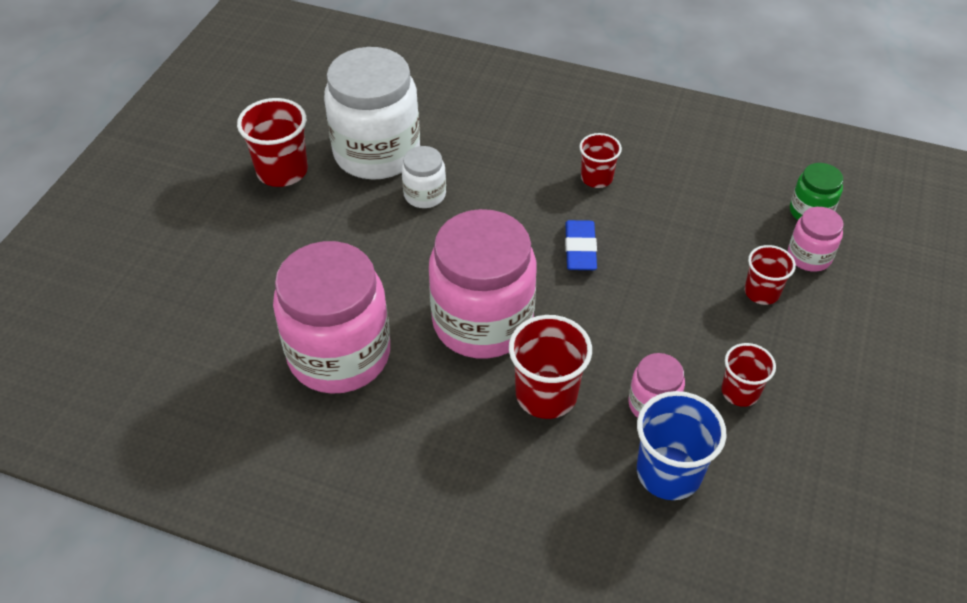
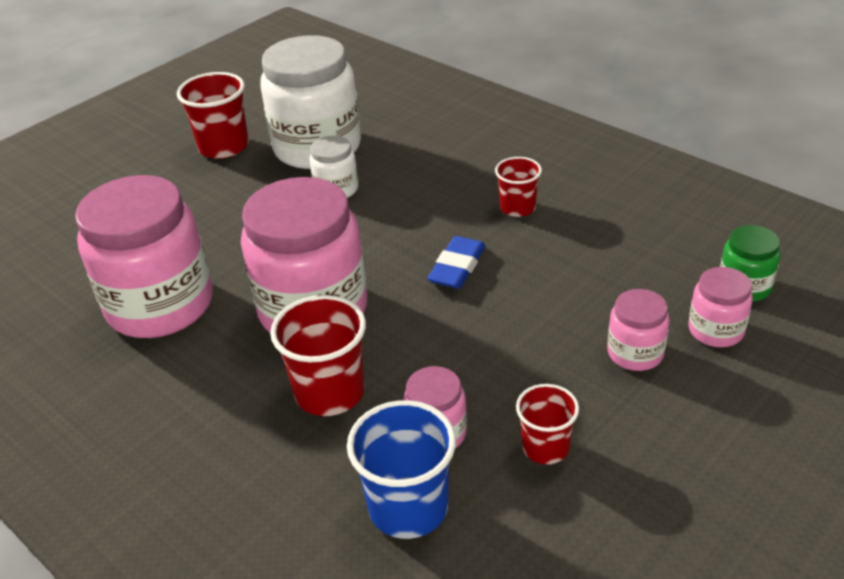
camera: 25 degrees right, 10 degrees down
red cup [745,245,796,305] -> pink jar [607,289,670,371]

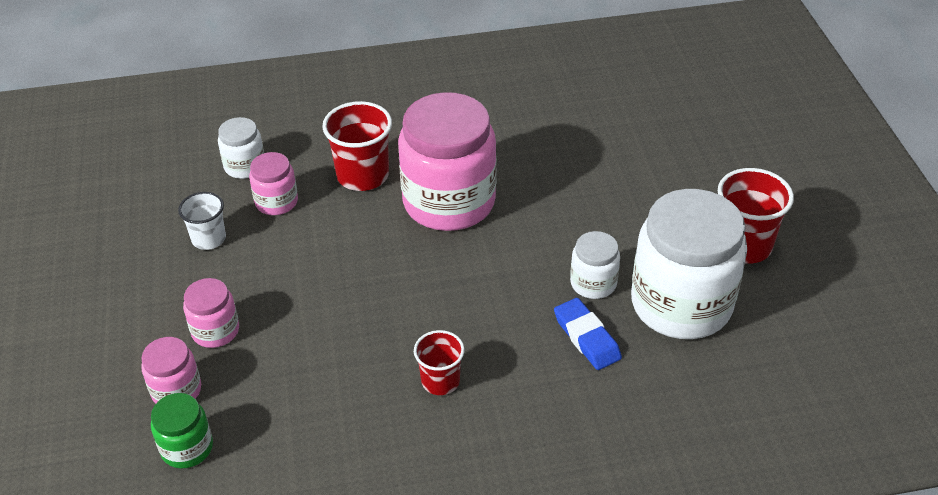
camera: 125 degrees right, 5 degrees up
pink jar [75,175,213,338] -> none
blue cup [347,400,456,539] -> white jar [218,117,264,179]
blue eraser [427,236,486,289] -> blue eraser moved to [554,298,622,370]
red cup [516,384,579,464] -> white cup [178,192,226,250]

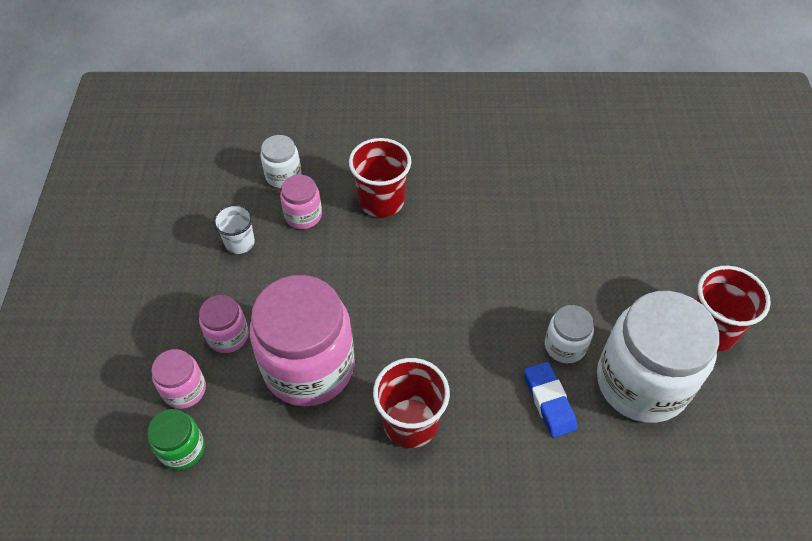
camera: 10 degrees right, 10 degrees up
pink jar [398,92,497,231] -> pink jar moved to [250,275,355,406]
red cup [414,330,465,395] -> red cup [373,358,450,448], size x1.61

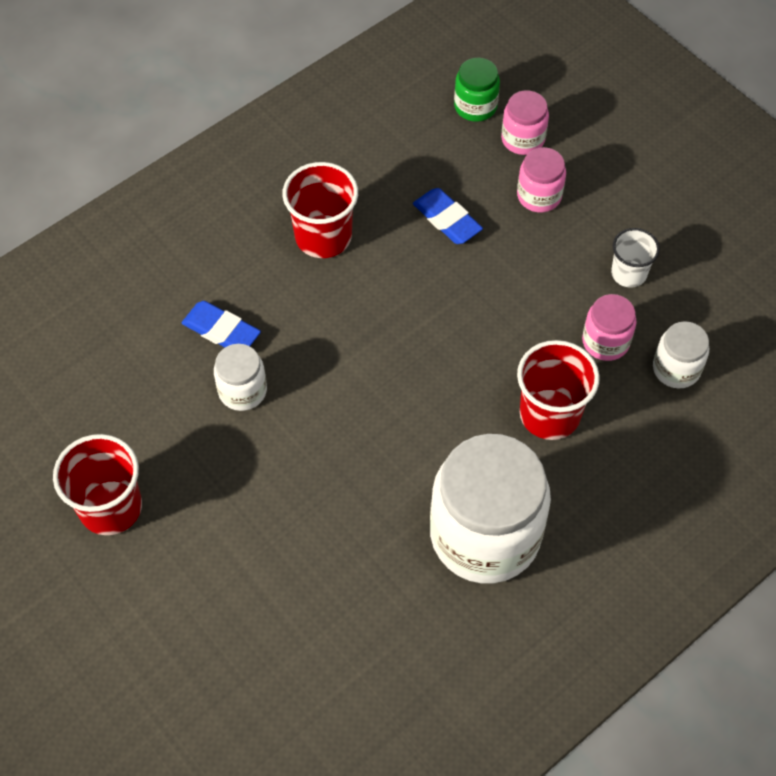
camera: 140 degrees right, 5 degrees up
pink jar [250,275,355,406] -> blue eraser [413,188,483,244]
white jar [597,291,719,423] -> white jar moved to [430,434,551,583]

